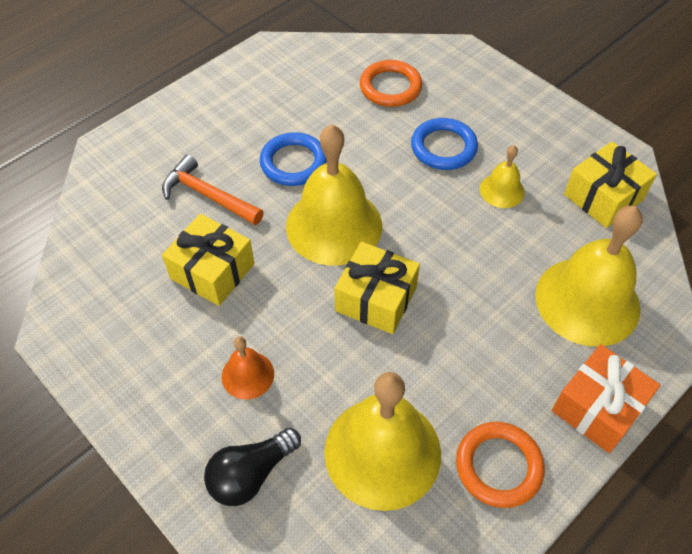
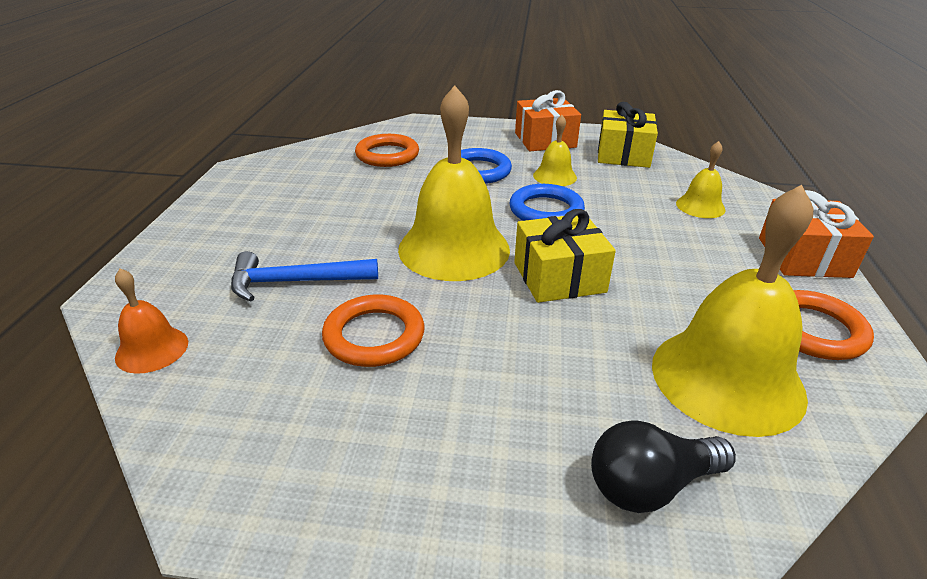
camera: 40 degrees left, 20 degrees down
orange hammer [162,154,264,225] -> blue hammer [231,251,378,301]
yellow gift [162,214,255,306] -> orange ring [322,294,425,367]
black light bulb [204,428,301,506] -> black light bulb turned 60 degrees clockwise [591,421,736,513]
orange bell [222,336,274,400] -> orange bell moved to [115,269,188,374]
blue ring [260,132,327,186] -> blue ring moved to [509,184,585,221]
yellow bell [535,206,643,347] -> yellow bell [676,141,726,218], size x0.48
none -> orange gift [515,90,581,151]

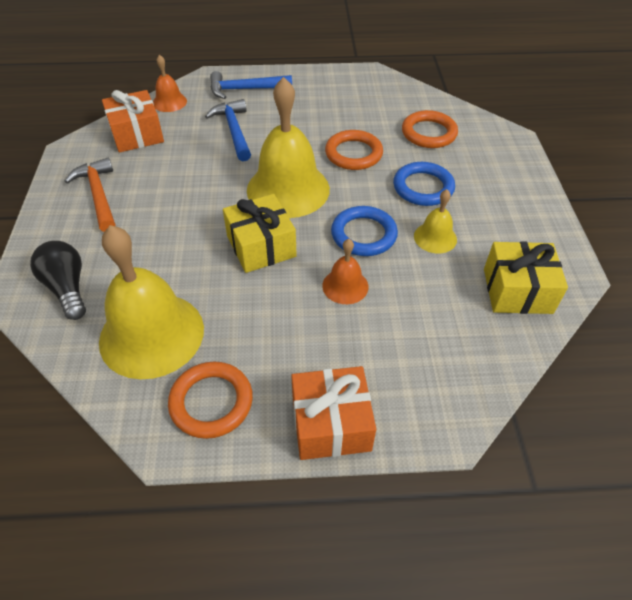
camera: 80 degrees right, 15 degrees up
orange ring [322,294,425,367] -> orange ring moved to [325,130,383,170]
orange gift [515,90,581,151] -> orange gift moved to [102,90,164,153]
yellow bell [676,141,726,218] -> none
none -> orange hammer [65,158,115,232]
none -> blue hammer [210,71,292,99]
none -> orange bell [322,239,369,304]

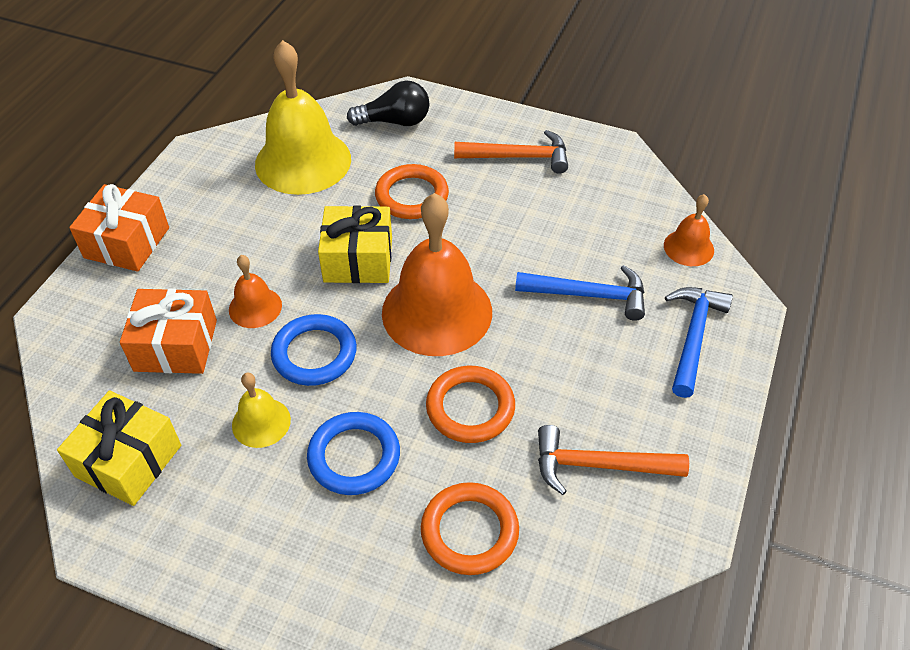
camera: 115 degrees right, 0 degrees up
orange gift [102,90,164,153] -> orange gift moved to [120,288,217,374]
orange ring [168,362,253,439] -> orange ring moved to [375,164,449,219]
yellow bell [247,77,330,218] -> orange bell [382,193,492,356]
none -> orange hammer [538,425,689,495]

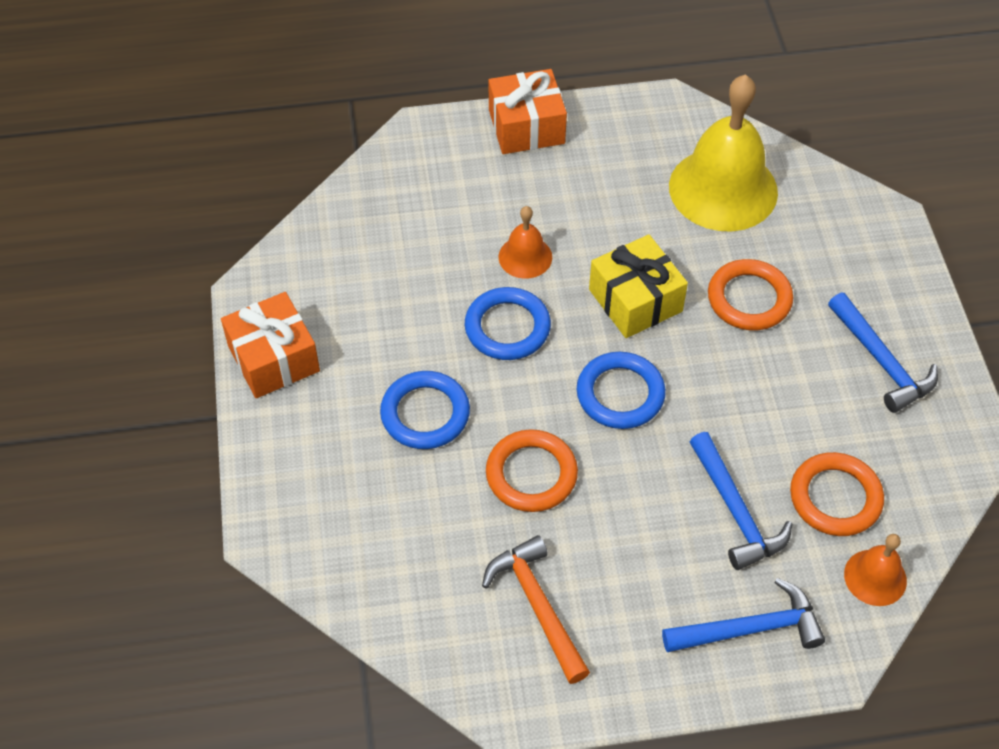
camera: 60 degrees right, 5 degrees up
yellow gift [57,390,181,506] -> none
orange gift [120,288,217,374] -> orange gift moved to [221,292,320,398]
yellow bell [232,373,291,448] -> none
black light bulb [347,81,429,126] -> none
orange bell [382,193,492,356] -> blue ring [576,352,666,429]
orange ring [421,482,519,575] -> orange ring moved to [790,452,884,536]
orange hammer [454,130,568,174] -> blue hammer [828,292,938,413]

